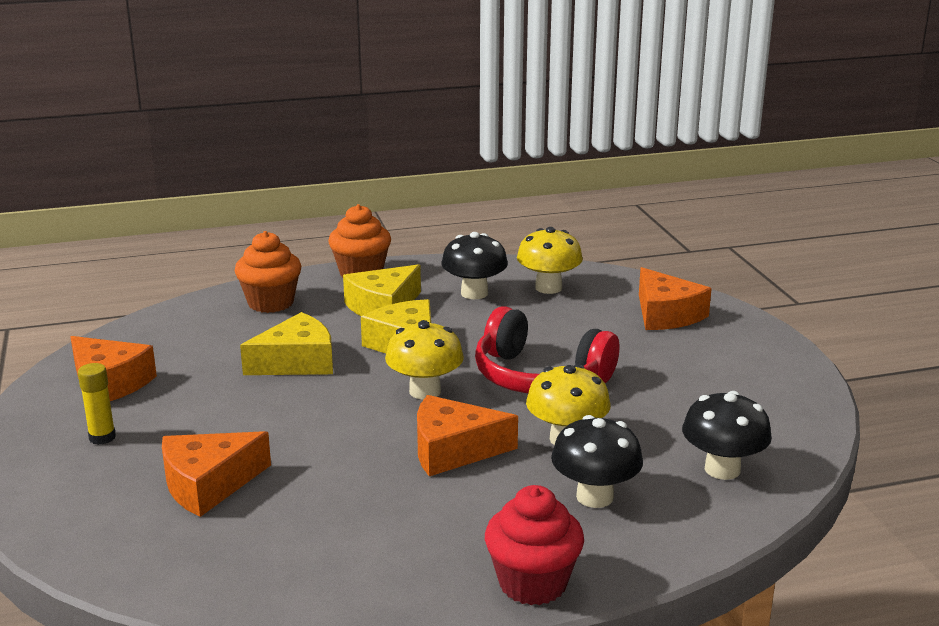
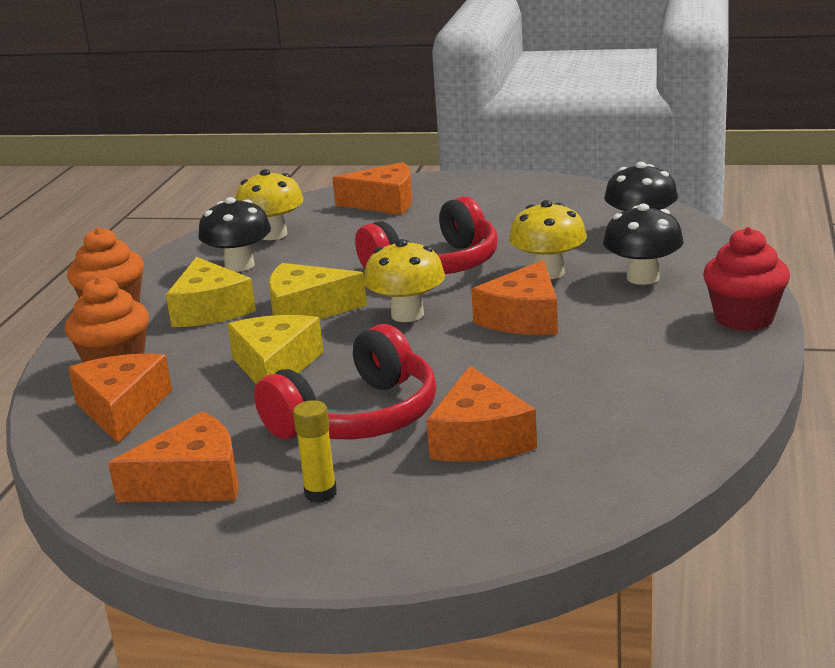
camera: 60 degrees left, 0 degrees up
none -> orange cheese [68,353,172,443]
none -> red headphones [254,324,436,440]

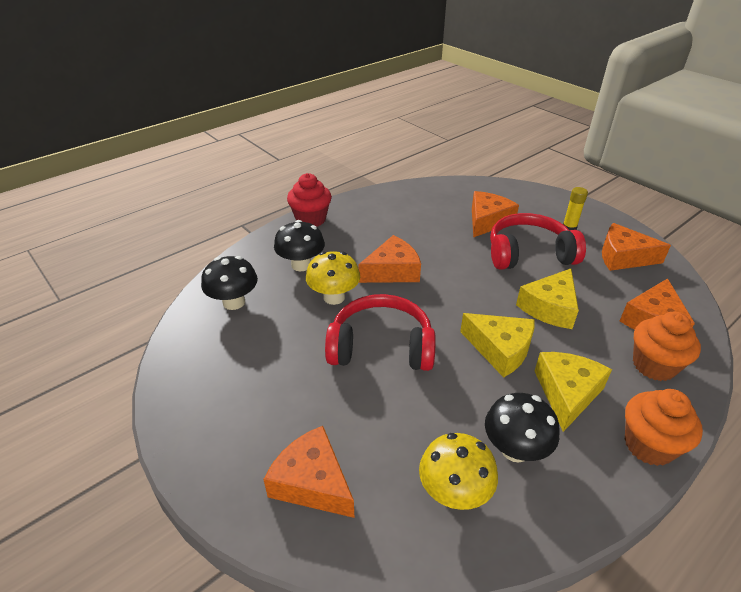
camera: 145 degrees left, 15 degrees up
yellow mushroom [364,239,445,322] -> none

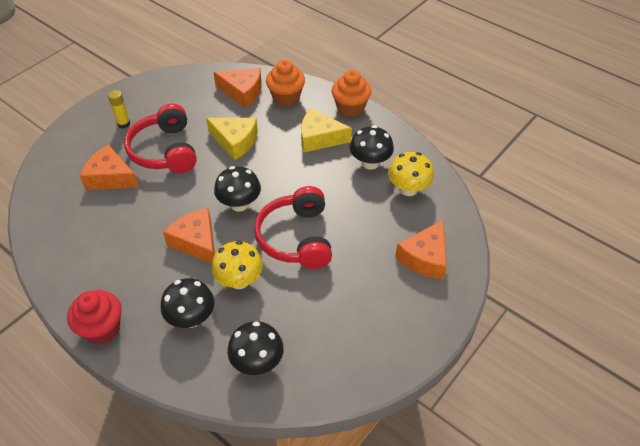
camera: 100 degrees left, 10 degrees up
yellow cheese [460,313,534,378] -> none
orange cheese [602,223,671,271] -> none
none -> black mushroom [214,166,261,211]

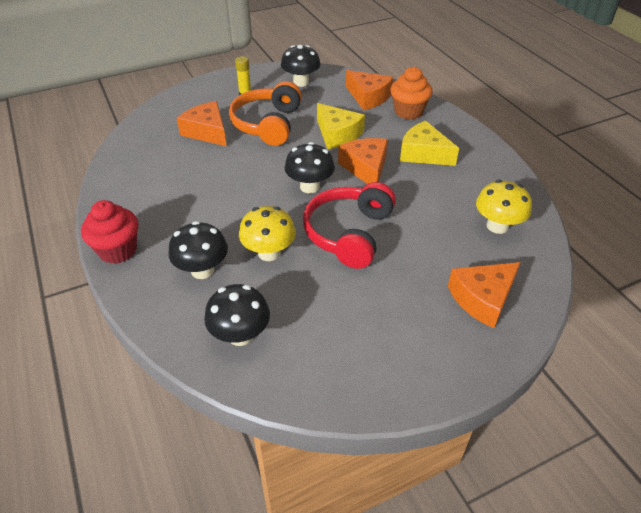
camera: 25 degrees right, 5 degrees down
red headphones [124,103,197,173] -> orange headphones [229,81,302,146]
orange cheese [163,208,215,264] -> orange cheese moved to [338,138,388,184]
orange cupcake [332,70,372,118] -> none
black mushroom [350,125,394,170] -> black mushroom moved to [281,45,321,87]

